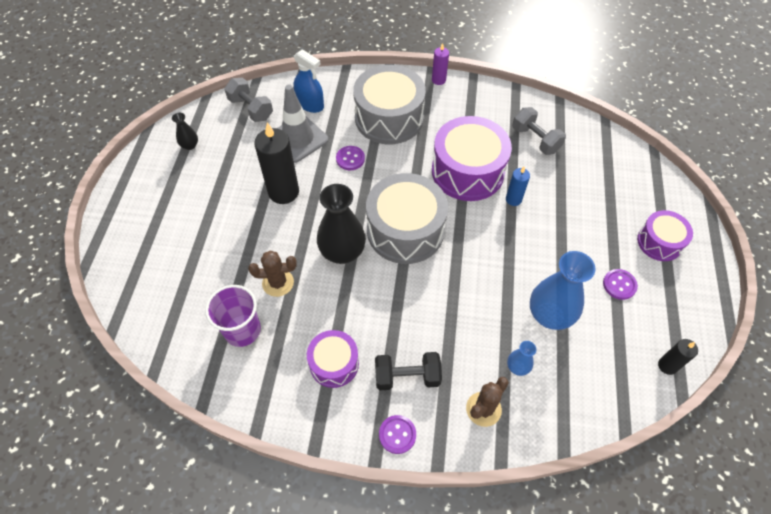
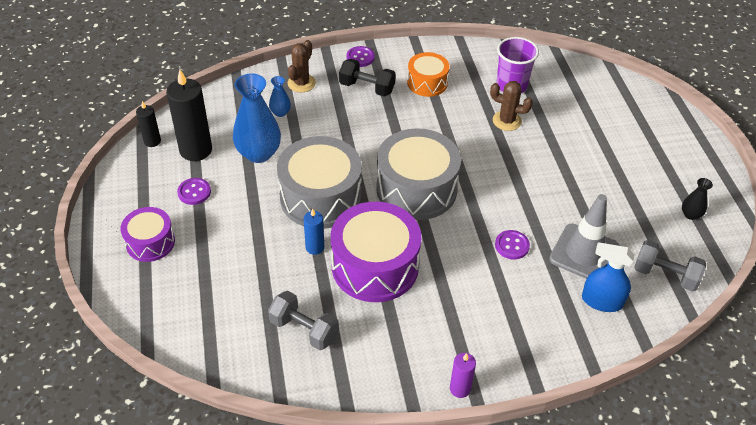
camera: 160 degrees right, 10 degrees down
brown cactus [248,250,297,297] -> brown cactus turned 45 degrees clockwise [490,81,533,131]
black candle [254,123,299,204] -> black candle moved to [166,69,212,161]
purple drum [307,330,359,388] -> orange drum [407,52,450,97]
black vase [317,184,366,264] -> none
grey drum [353,65,426,144] -> grey drum moved to [277,136,362,229]
black dumbbell [375,352,442,390] -> black dumbbell turned 45 degrees clockwise [339,59,396,97]

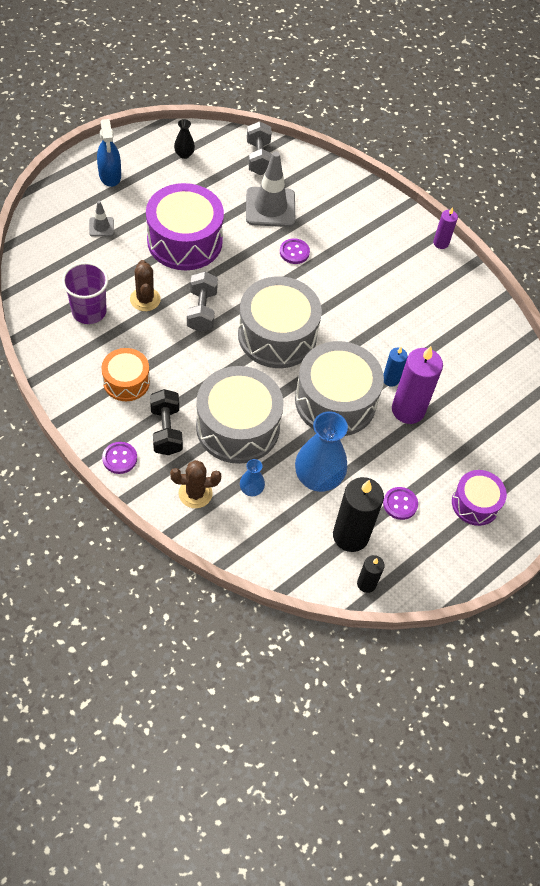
camera: 125 degrees left, 10 degrees up
grey dumbbell [268,291,339,350] -> grey dumbbell moved to [187,271,218,332]
purple drum [331,202,422,302] -> purple drum moved to [146,183,224,270]
blue spray bottle [582,242,634,312] -> blue spray bottle moved to [97,119,121,187]
none -> grey traffic cone [89,201,114,237]
none -> grey drum [196,366,284,464]
none -> purple candle [392,346,443,424]

